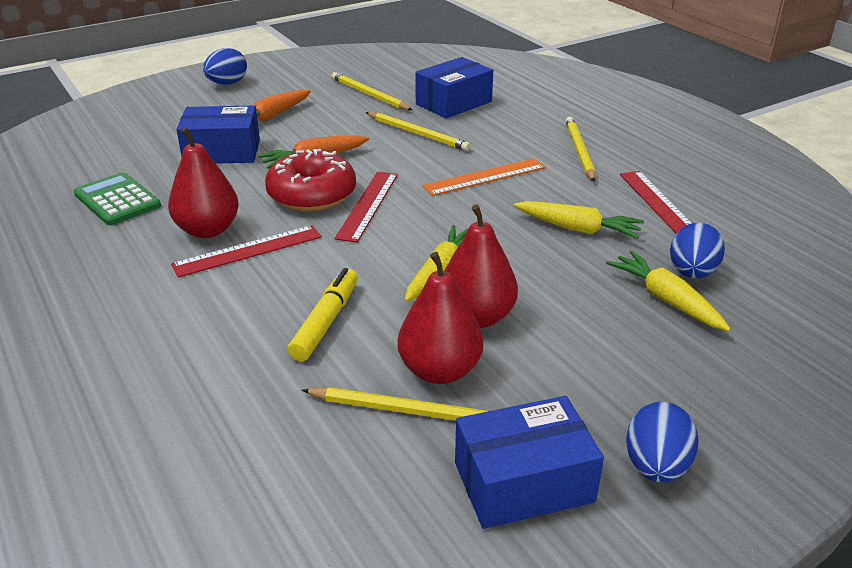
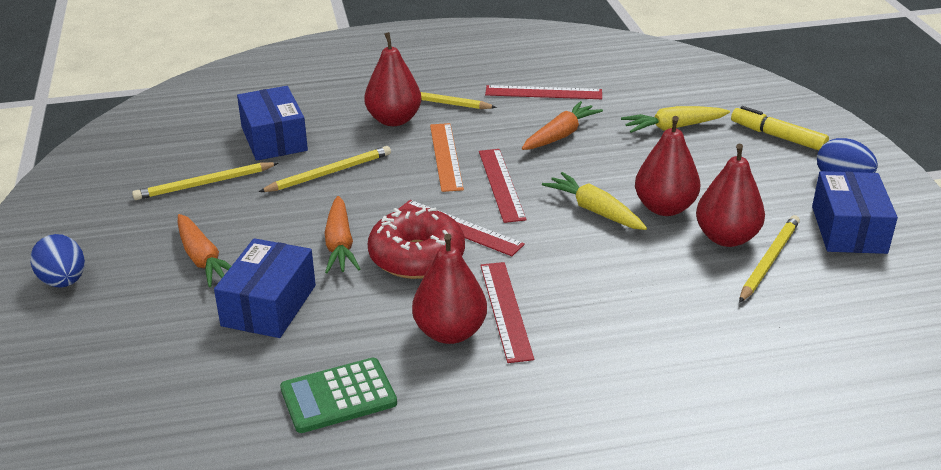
camera: 70 degrees left, 0 degrees up
yellow marker [288,268,358,361] -> yellow marker moved to [731,106,829,150]
yellow carrot [513,201,644,239] -> orange carrot [522,101,603,150]
blue egg [670,223,725,278] -> none
none -> red pear [364,32,421,126]
none -> red ruler [479,149,526,223]

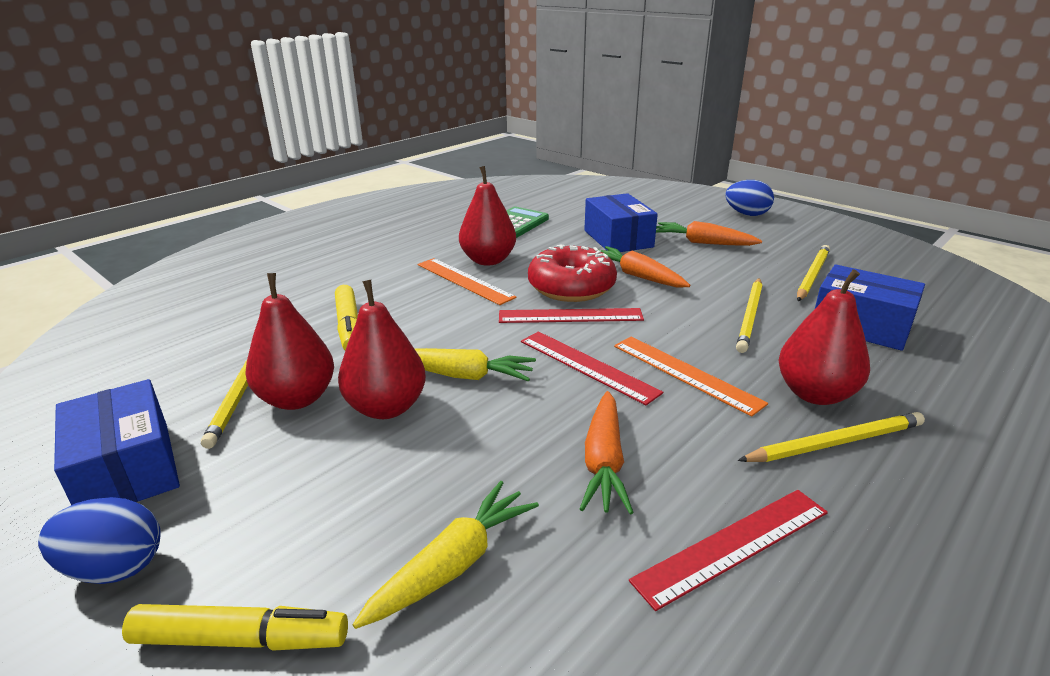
camera: 145 degrees right, 5 degrees down
red ruler [480,262,534,363] -> orange ruler [418,258,516,305]
none -> yellow marker [335,285,358,350]

